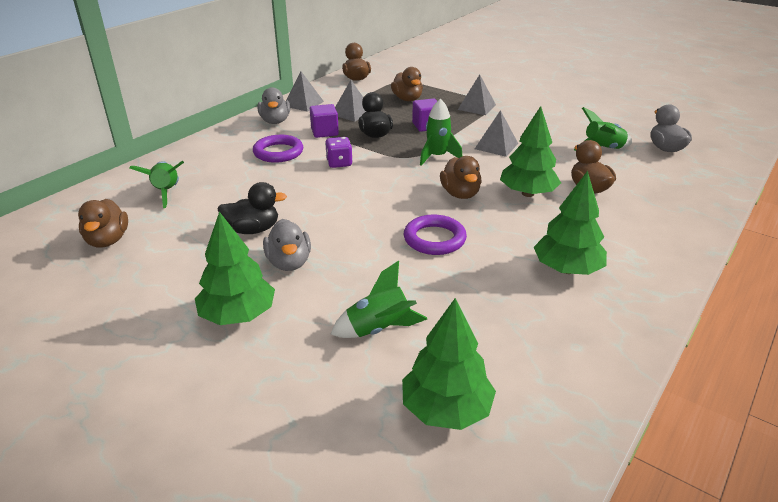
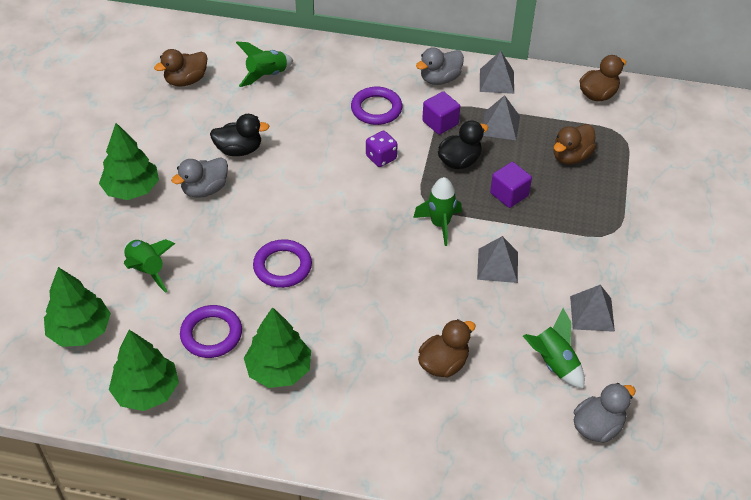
camera: 65 degrees right, 15 degrees up
black duck [218,182,287,234] -> black duck turned 60 degrees counterclockwise [210,114,270,156]
brown duck [440,156,482,199] -> none
grey pyramid [458,74,496,115] -> grey pyramid moved to [570,285,615,332]
green tree [500,106,561,197] -> green tree moved to [109,330,179,411]
none -> purple ring [180,305,242,358]

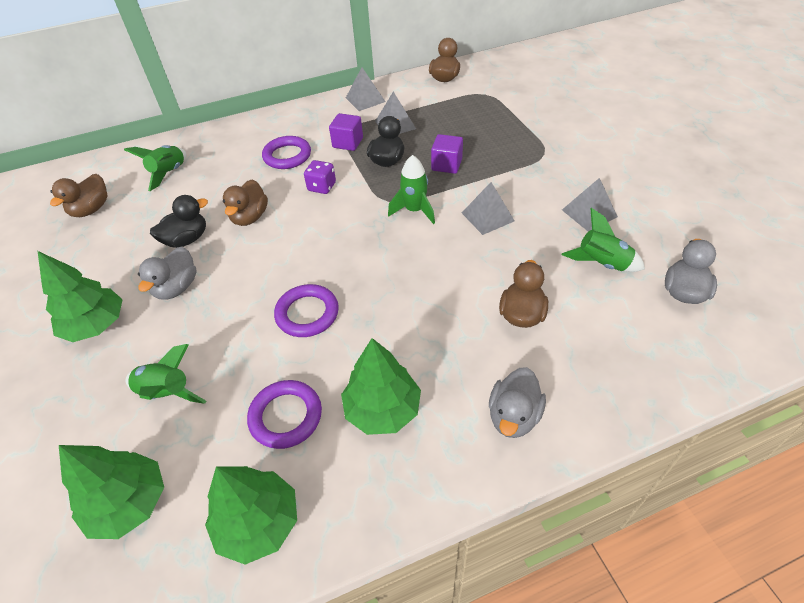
camera: 30 degrees left, 0 degrees up
grey duck [416,47,464,85] -> grey duck moved to [489,367,546,438]
brown duck [554,124,596,165] -> brown duck moved to [223,180,268,226]

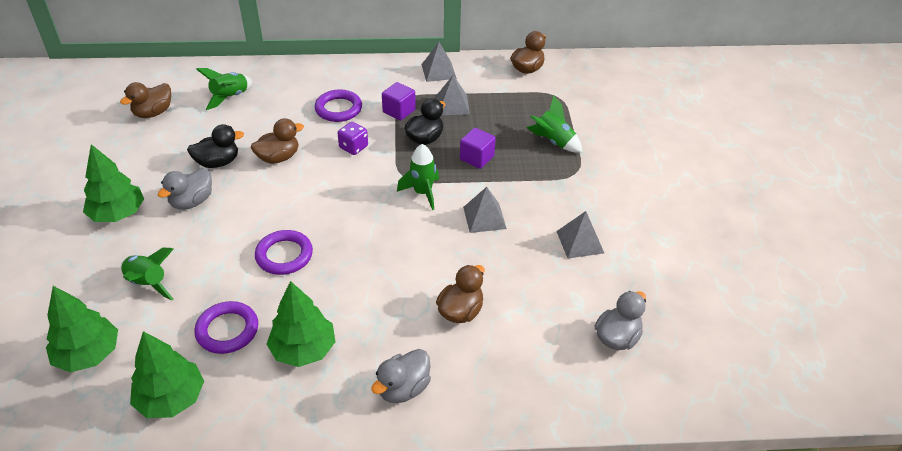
camera: 15 degrees right, 5 degrees down
brown duck [223,180,268,226] -> brown duck turned 150 degrees counterclockwise [251,118,304,164]
green rocket [562,208,645,272] -> green rocket moved to [527,95,582,153]

